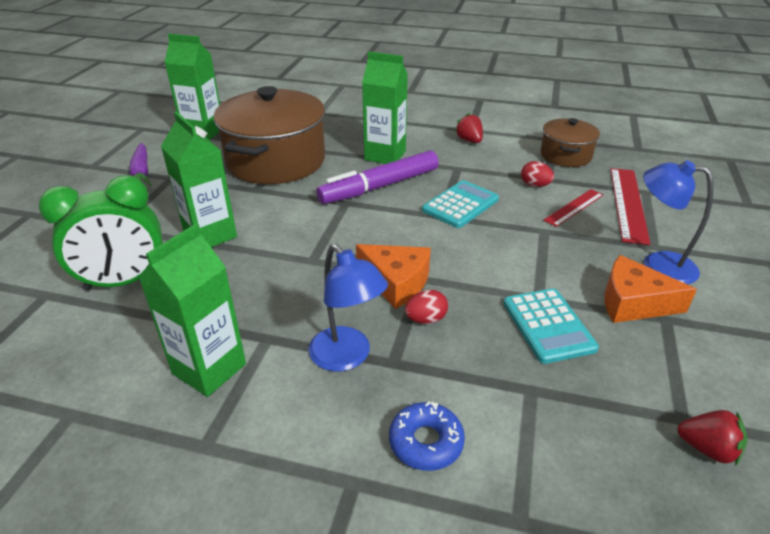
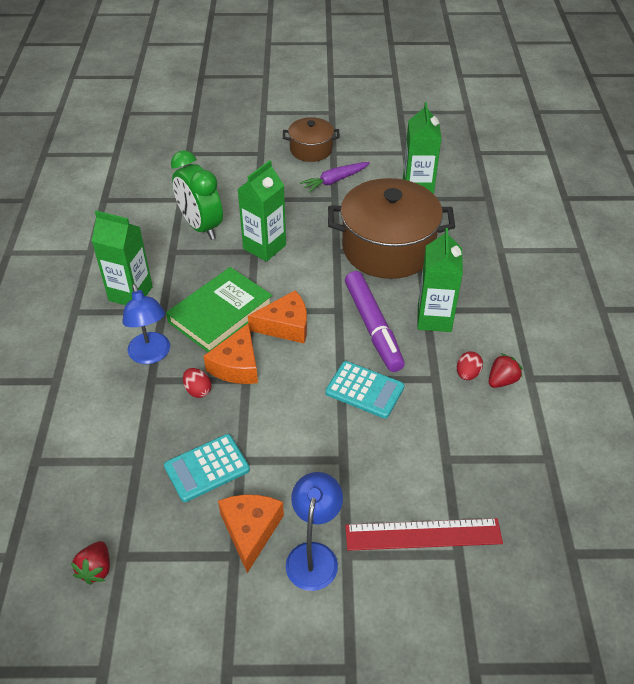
camera: 75 degrees right, 10 degrees up
blue lamp [308,244,388,371] -> blue lamp turned 60 degrees counterclockwise [122,284,170,364]
purple marker [316,150,439,204] -> purple marker turned 150 degrees counterclockwise [345,271,405,372]
blue donut [389,401,465,471] -> none
red egg [521,161,554,187] -> red egg moved to [457,351,483,380]
brown pot [540,118,600,167] -> brown pot moved to [283,117,340,162]
red ruler [543,189,603,227] -> none
none -> green book [166,267,272,352]
none -> orange cheese [248,290,307,343]

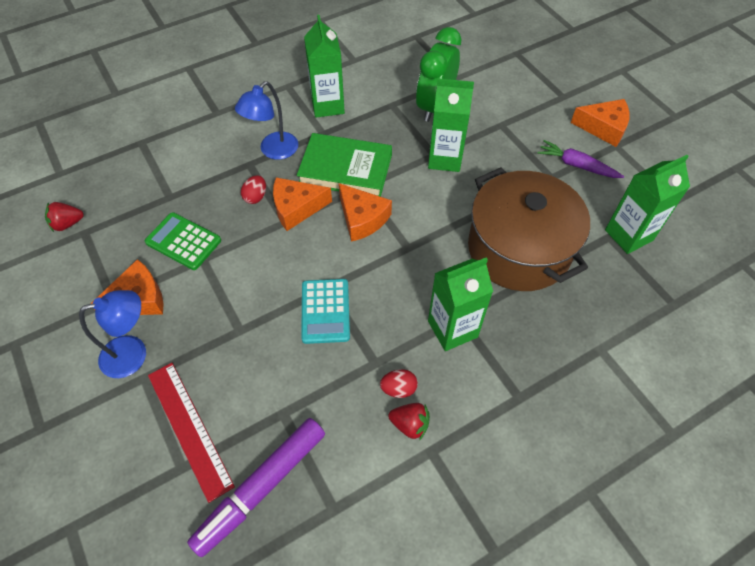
camera: 60 degrees right, 10 degrees up
turquoise calculator [164,434,250,502] -> green calculator [145,212,221,270]
brown pot [283,117,340,162] -> orange cheese [571,99,630,147]
purple marker [345,271,405,372] -> purple marker moved to [187,418,325,557]

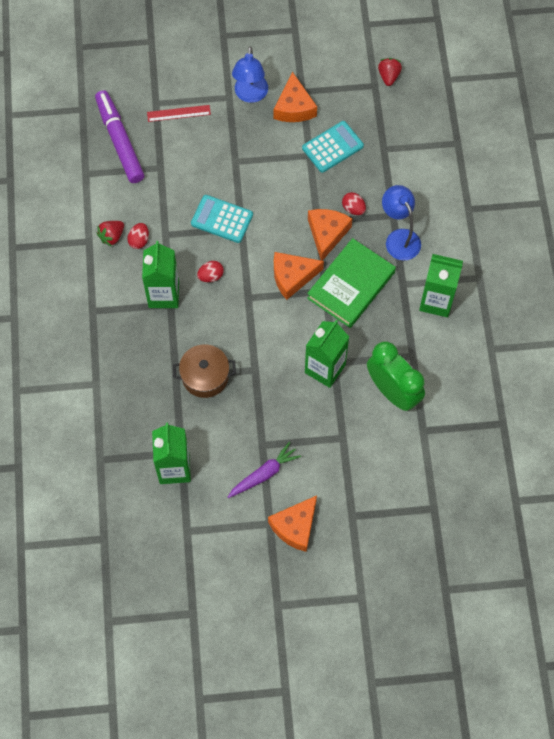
camera: 115 degrees right, 10 degrees up
green calculator [145,212,221,270] -> turquoise calculator [302,121,364,173]
red ruler [148,363,235,503] -> red ruler [147,105,211,122], size x0.61
brown pot [468,167,590,291] -> brown pot [173,344,236,398], size x0.52
none -> red egg [197,261,224,282]

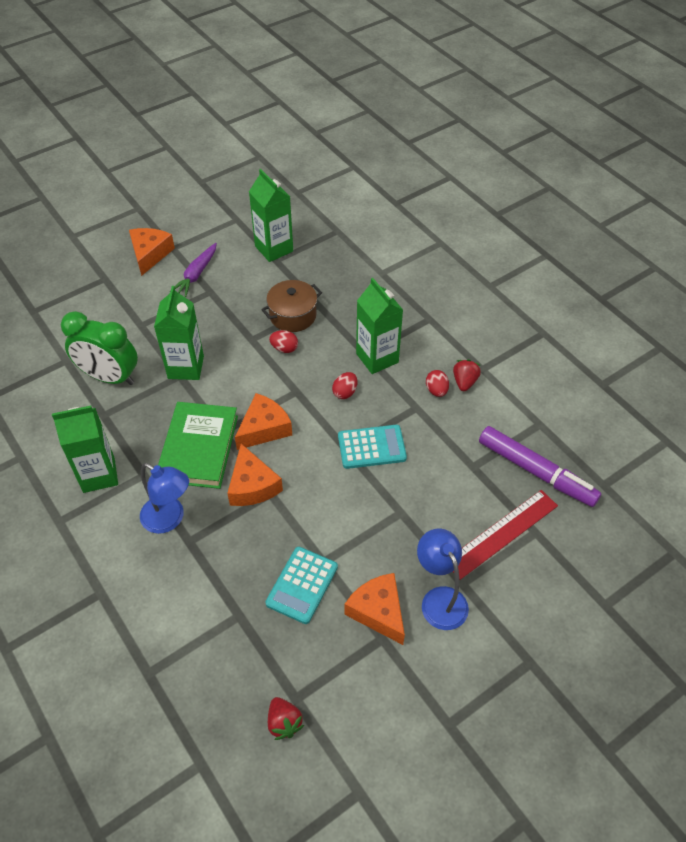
camera: 150 degrees right, 15 degrees down
red ruler [147,105,211,122] -> red ruler [453,490,558,580], size x1.64
red egg [342,192,366,215] -> red egg moved to [269,330,298,353]

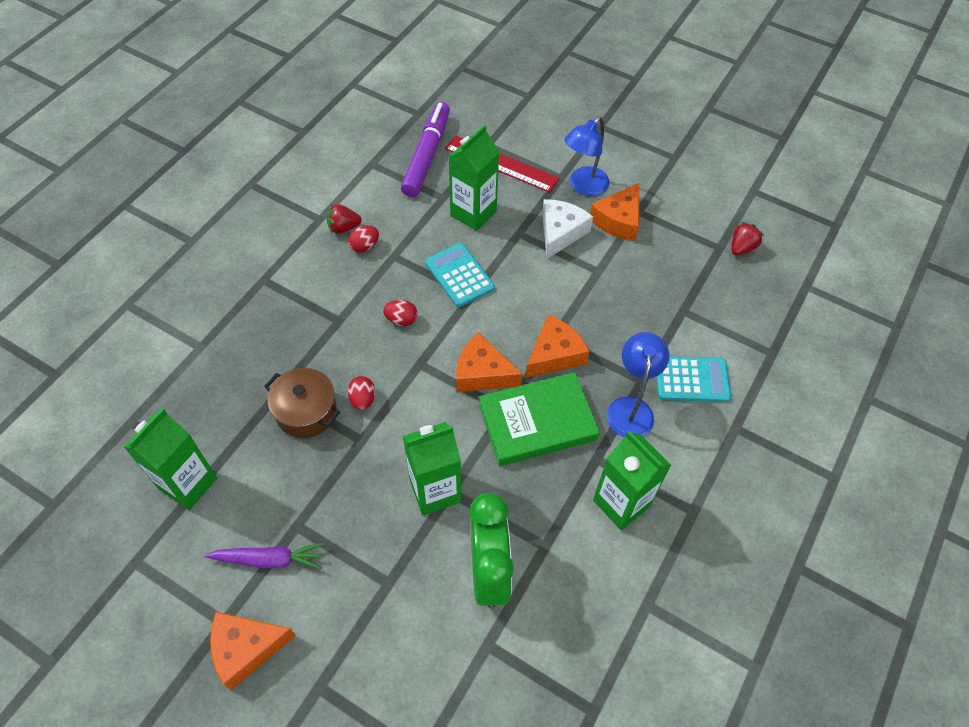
camera: 115 degrees left, 5 degrees up
turquoise calculator [265,547,338,624] -> turquoise calculator moved to [656,356,731,402]
green carton [356,278,403,374] -> green carton moved to [449,125,499,231]
none -> white cheese [542,199,593,259]

